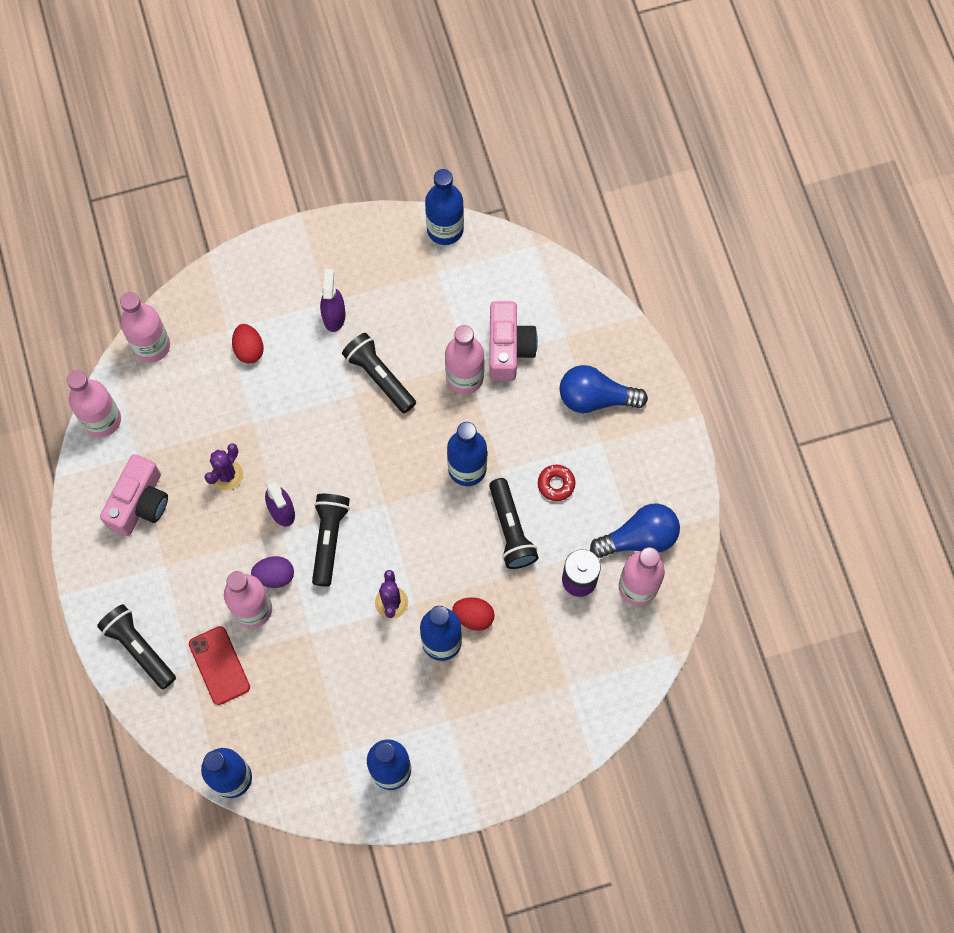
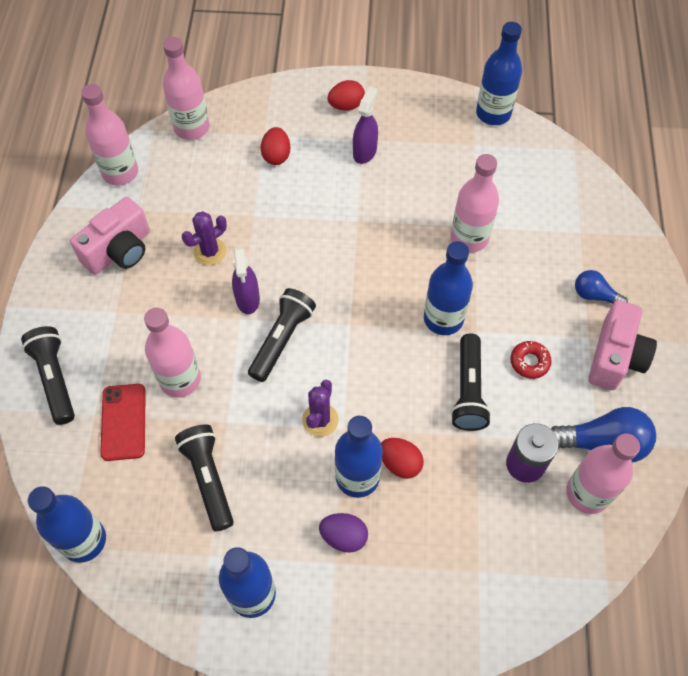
camera: 20 degrees right, 10 degrees down
purple egg [251,556,294,588] -> purple egg moved to [319,513,368,553]
black flashlight [342,333,416,413] -> black flashlight moved to [175,424,234,532]
pink camera [490,301,538,381] -> pink camera moved to [588,300,657,390]
blue light bulb [560,365,648,413] -> blue light bulb [575,270,628,304], size x0.59
none -> red egg [327,80,365,111]

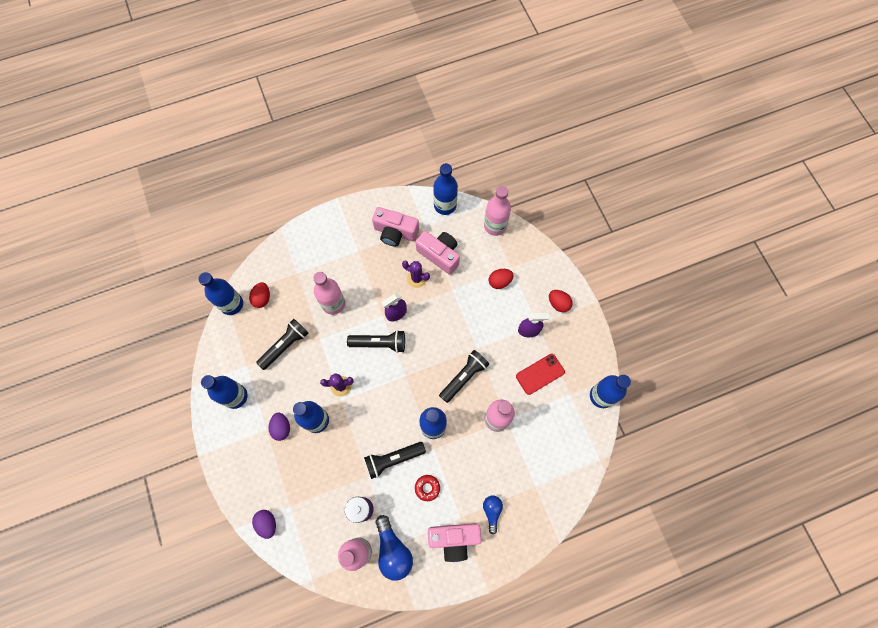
camera: 65 degrees right, 10 degrees up
black flashlight [21,326,75,425] -> black flashlight moved to [439,350,489,403]
pink bottle [81,84,138,186] -> blue bottle [433,163,458,215]
red phone [100,384,146,461] -> red phone moved to [516,354,565,395]
red egg [381,438,424,479] -> red egg moved to [249,282,270,308]
none -> purple egg [252,510,276,539]
none -> pink camera [416,231,460,275]

